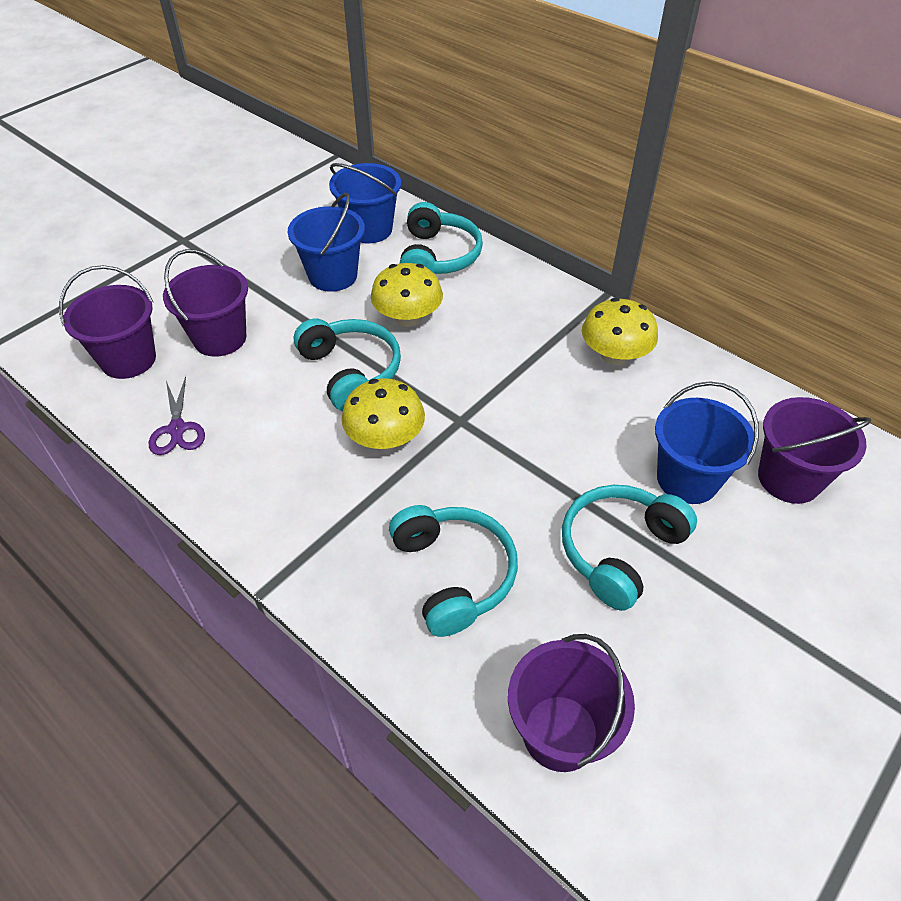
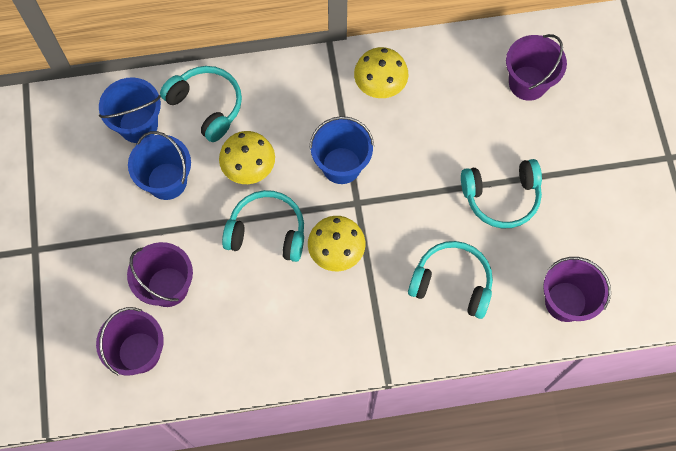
camera: 50 degrees left, 20 degrees up
purple scissors [149,376,205,455] -> none
turquoise headphones [562,485,697,611] -> turquoise headphones turned 90 degrees counterclockwise [461,159,542,228]
blue bucket [655,381,759,504] -> blue bucket moved to [309,116,374,184]

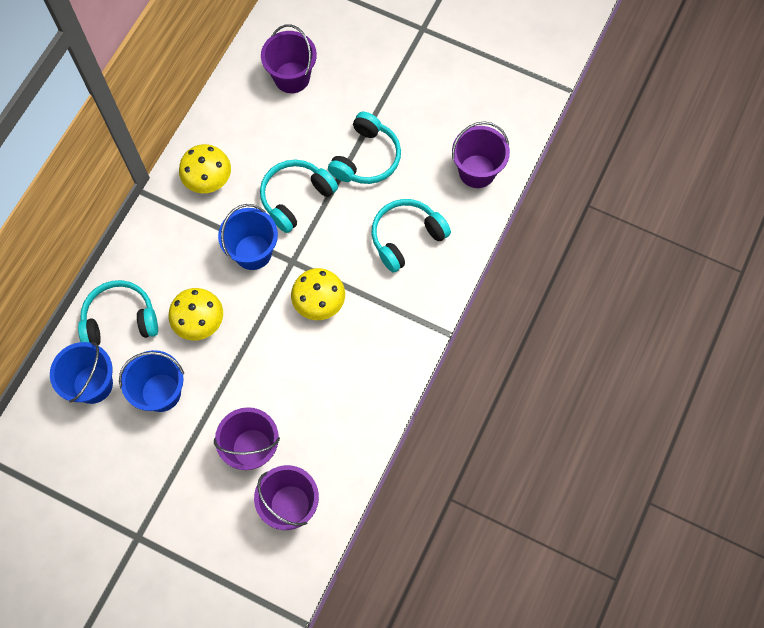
camera: 55 degrees left, 0 degrees up
turquoise headphones [222,190,304,262] -> turquoise headphones moved to [260,160,338,233]

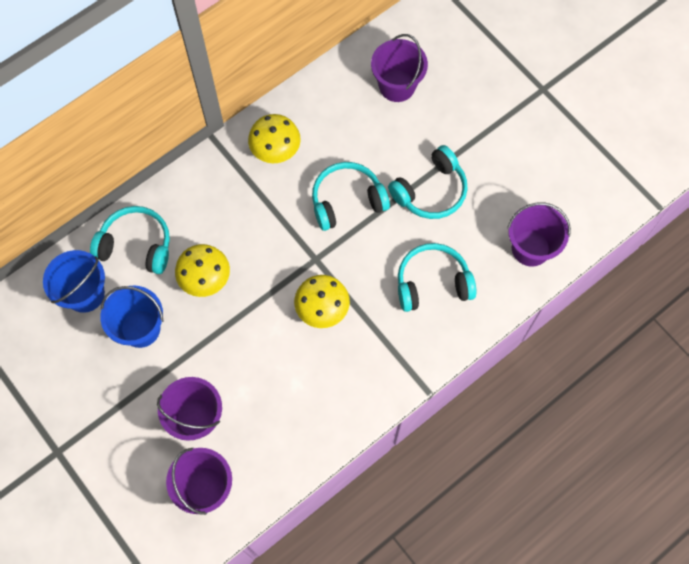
camera: 25 degrees right, 0 degrees up
blue bucket [218,204,278,270] -> none

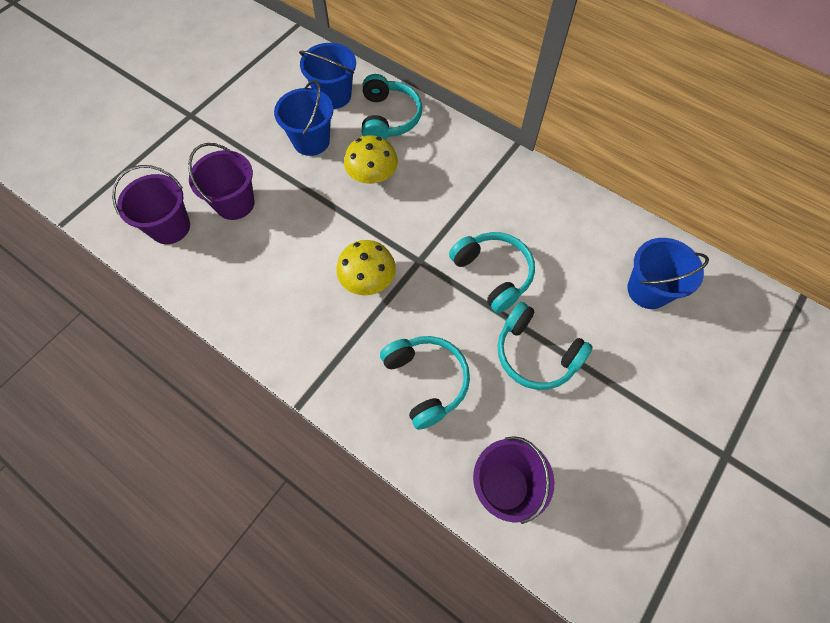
camera: 75 degrees right, 5 degrees down
yellow mushroom [248,114,301,163] -> none
purple bucket [371,34,428,102] -> blue bucket [627,238,709,309]

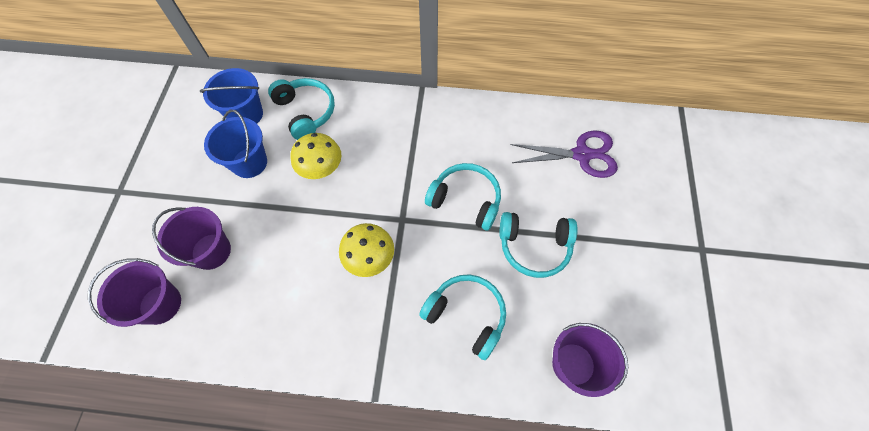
camera: 30 degrees left, 0 degrees up
blue bucket [627,238,709,309] -> purple scissors [511,131,618,178]

